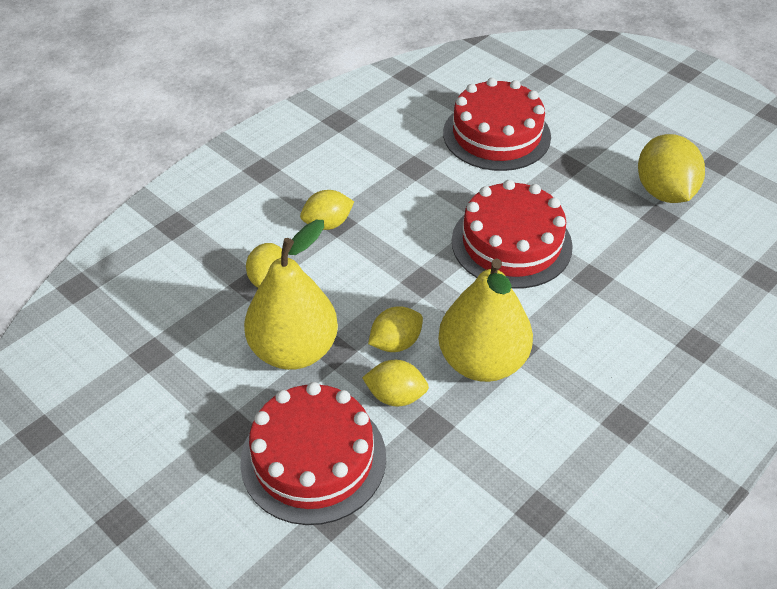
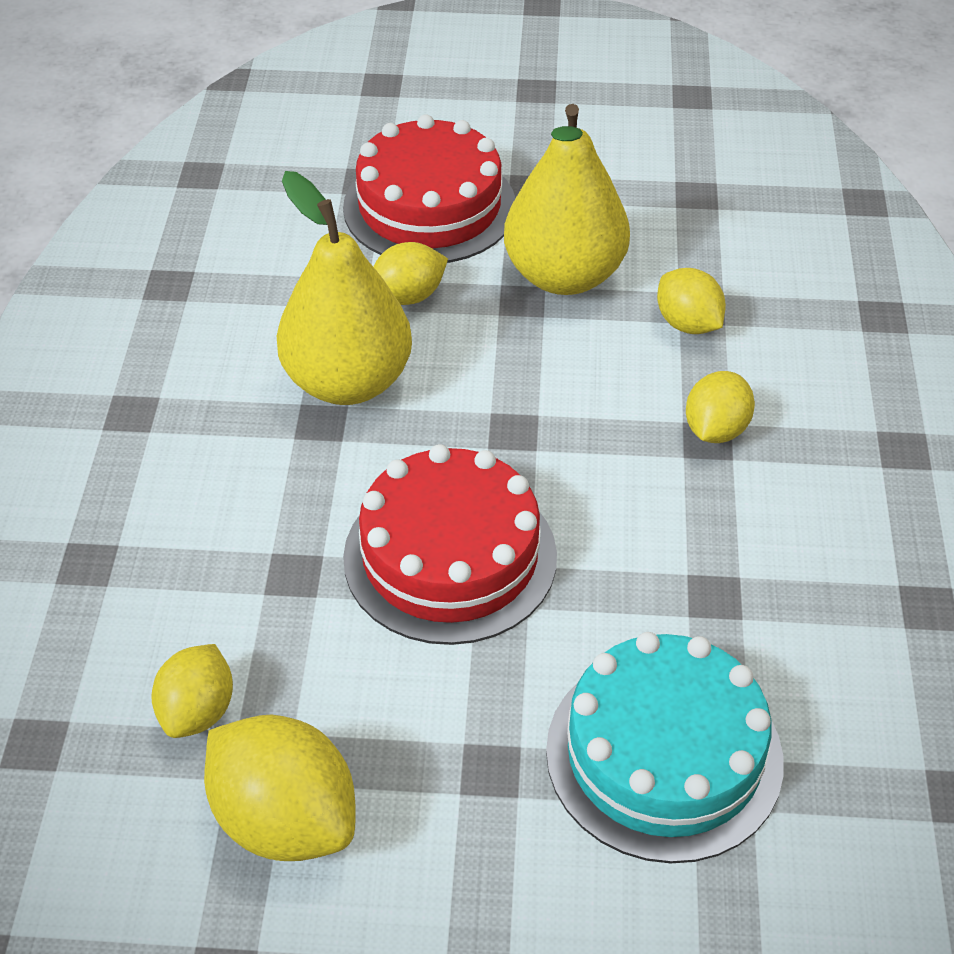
camera: 140 degrees right, 0 degrees up
yellow lemon [368,306,423,352] -> yellow lemon moved to [151,644,233,738]
red cake [443,78,551,171] -> turquoise cake [546,632,784,863]

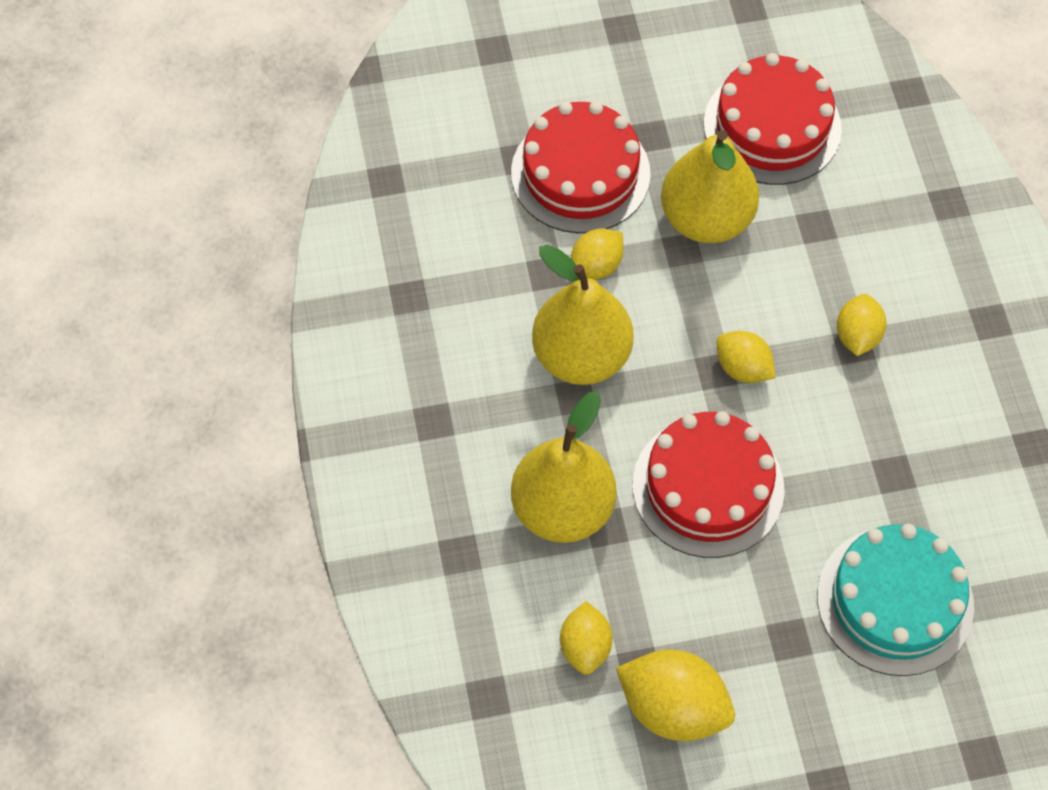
camera: 15 degrees left, 15 degrees up
yellow lemon [657,268,726,334] -> yellow lemon moved to [716,331,775,383]
none -> yellow pear [511,392,617,543]
none -> red cake [704,53,842,185]

